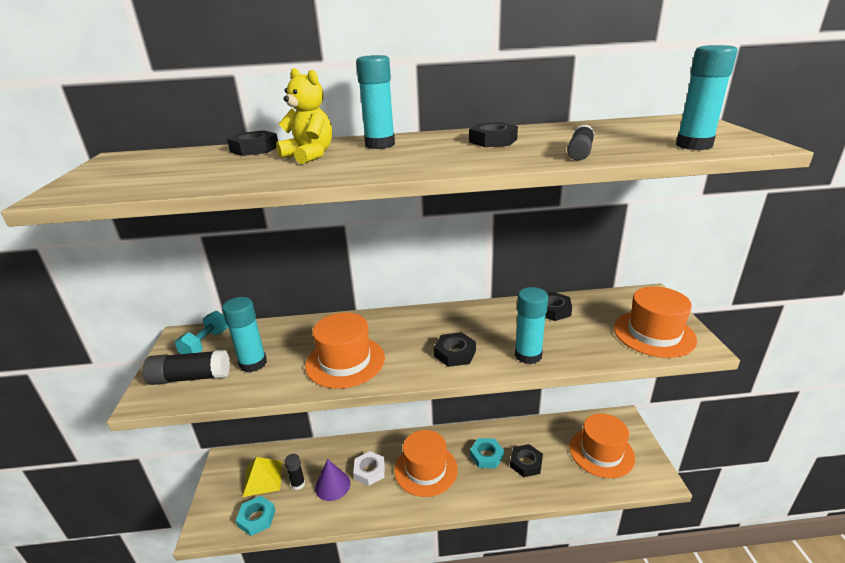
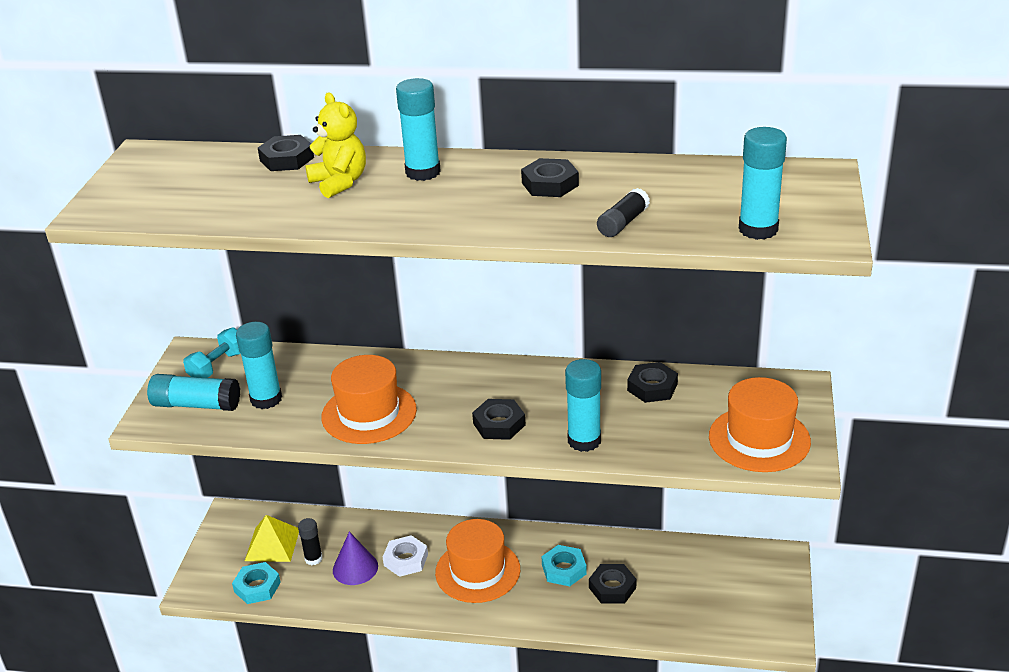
camera: 15 degrees right, 5 degrees up
black glue stick [143,350,230,385] -> turquoise glue stick [147,374,240,411]
orange hat [569,413,635,478] -> none

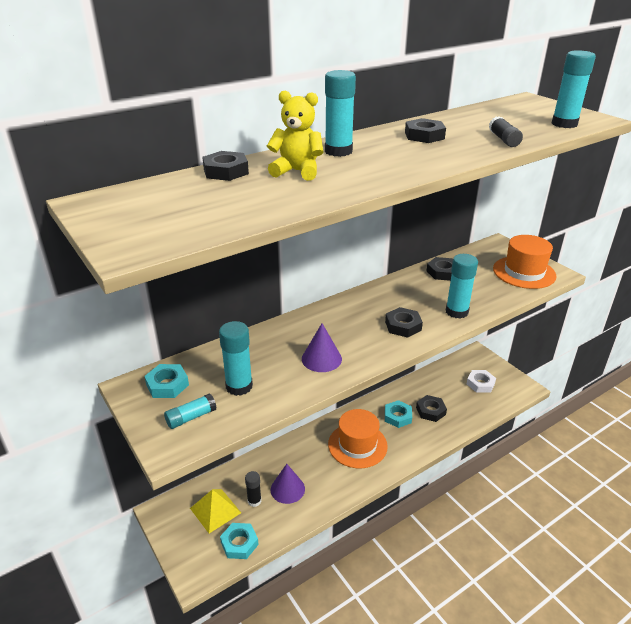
camera: 45 degrees left, 0 degrees up
turquoise glue stick [147,374,240,411] -> turquoise glue stick [164,393,217,429], size x0.63
turquoise dumbbell [183,327,240,378] -> turquoise nut [144,364,189,398]
orange hat [321,355,417,444] -> purple cone [302,323,342,372]
white nut [383,535,428,577] -> white nut moved to [467,370,496,393]

